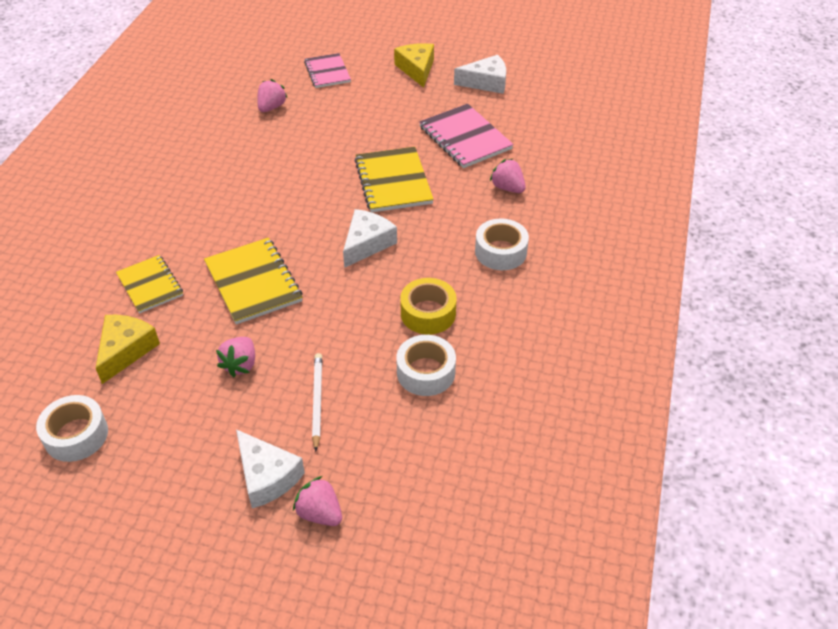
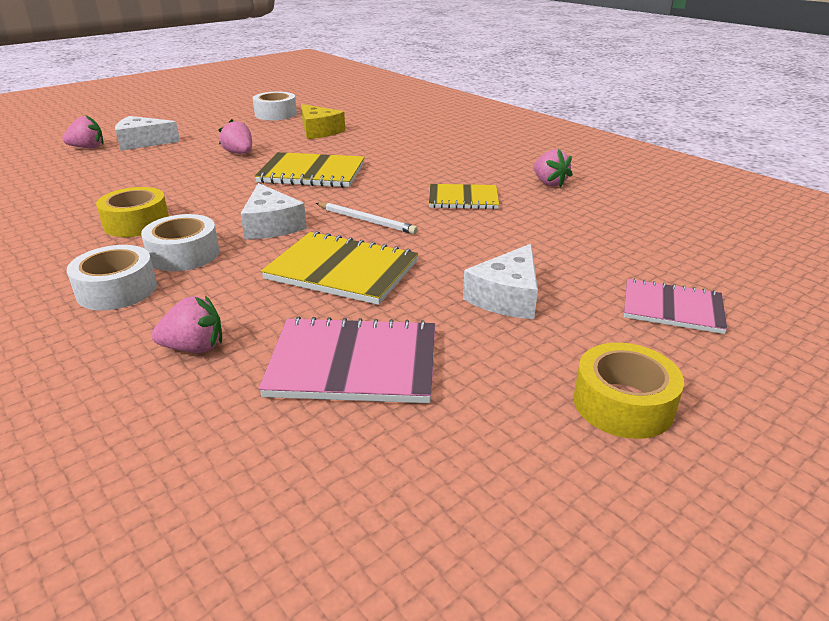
camera: 125 degrees right, 15 degrees down
yellow notebook [116,255,183,314] -> yellow notebook moved to [429,184,499,209]
pink strawberry [257,79,288,112] -> pink strawberry moved to [533,149,573,187]
white pencil [312,353,322,452] -> white pencil moved to [316,203,418,234]
yellow cheese [394,43,434,88] -> yellow tape [573,343,684,439]
white tape [396,335,456,396] -> white tape moved to [141,214,220,271]
white cheese [454,55,506,94] -> white cheese moved to [463,244,538,319]

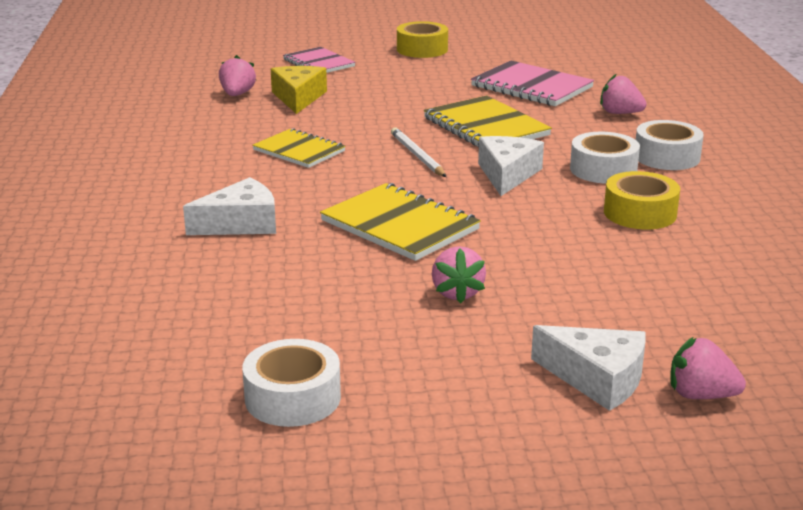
camera: 145 degrees left, 5 degrees down
yellow cheese [301,104,345,139] -> yellow cheese moved to [271,66,327,114]
white cheese [463,244,538,319] -> white cheese moved to [183,177,276,235]
pink strawberry [533,149,573,187] -> pink strawberry moved to [219,55,256,96]

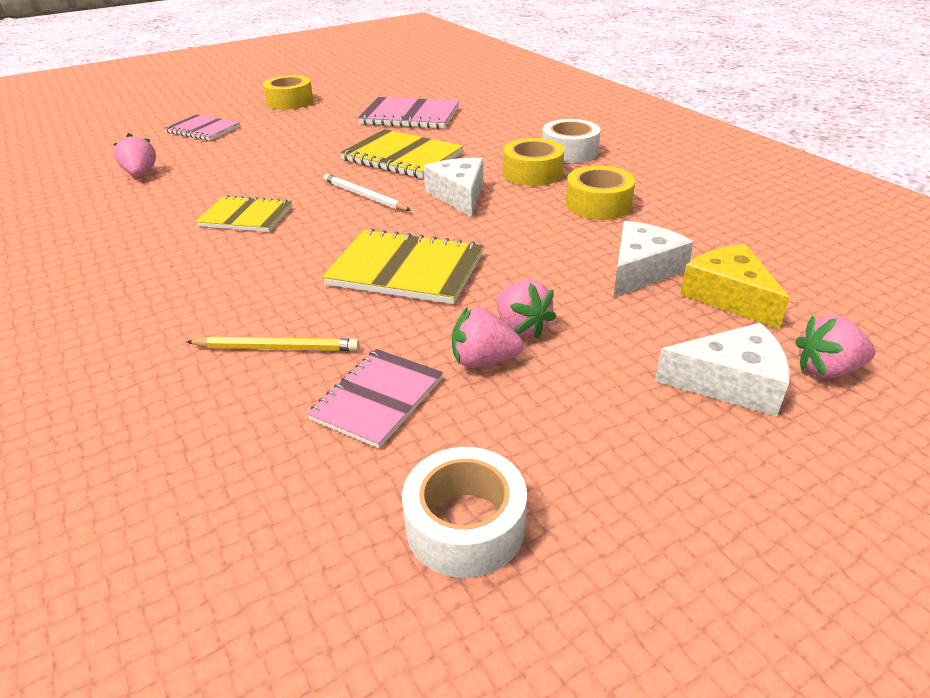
camera: 25 degrees left, 10 degrees up
white cheese [183,177,276,235] -> white cheese moved to [613,221,694,297]
yellow cheese [271,66,327,114] -> yellow cheese moved to [680,244,790,329]
white tape [570,132,640,184] -> yellow tape [503,138,564,186]
pink strawberry [600,74,647,114] -> pink strawberry moved to [452,307,523,368]
none -> yellow pencil [186,336,360,351]
none -> pink notebook [307,349,443,448]

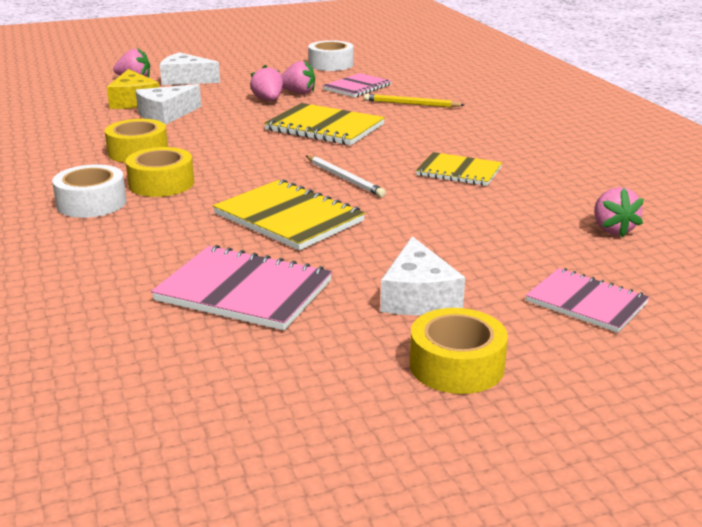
camera: 170 degrees left, 10 degrees down
white cheese [423,158,483,217] -> white cheese moved to [381,236,465,315]

